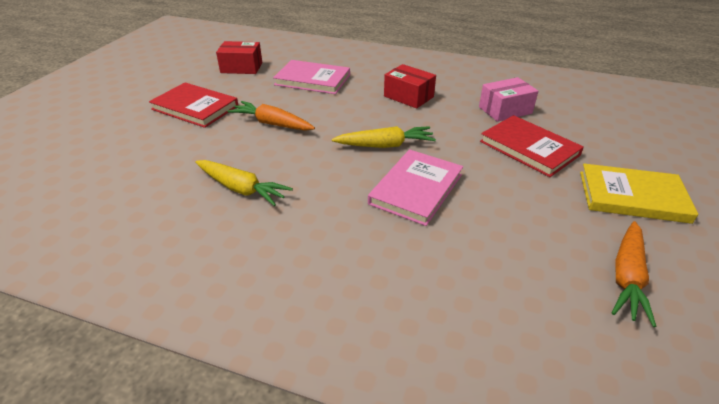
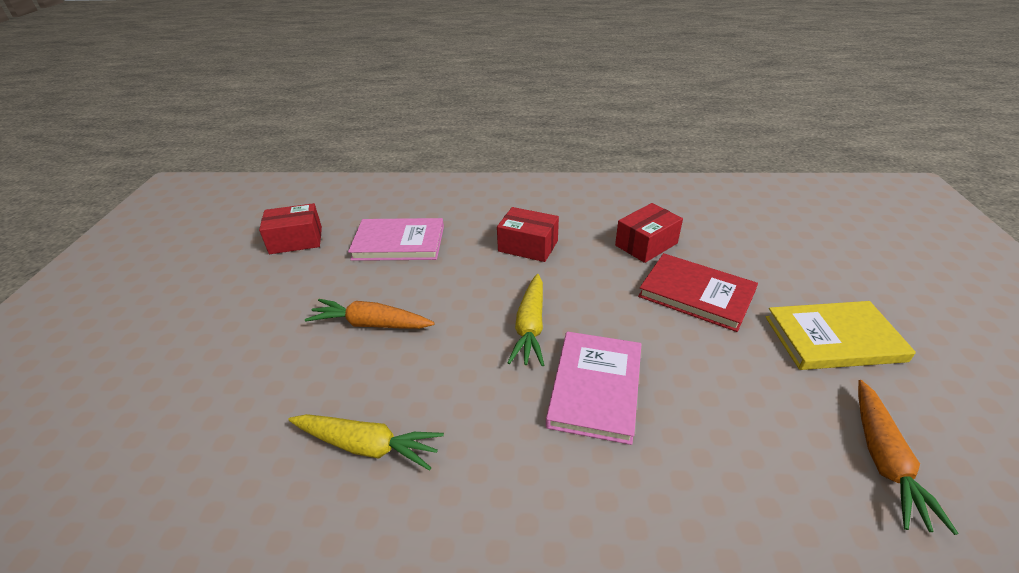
camera: 15 degrees left, 0 degrees up
red book [149,82,238,128] -> none
yellow carrot [332,126,436,148] -> yellow carrot turned 120 degrees clockwise [507,274,544,366]
pink box [479,77,538,122] -> red box [615,203,683,263]

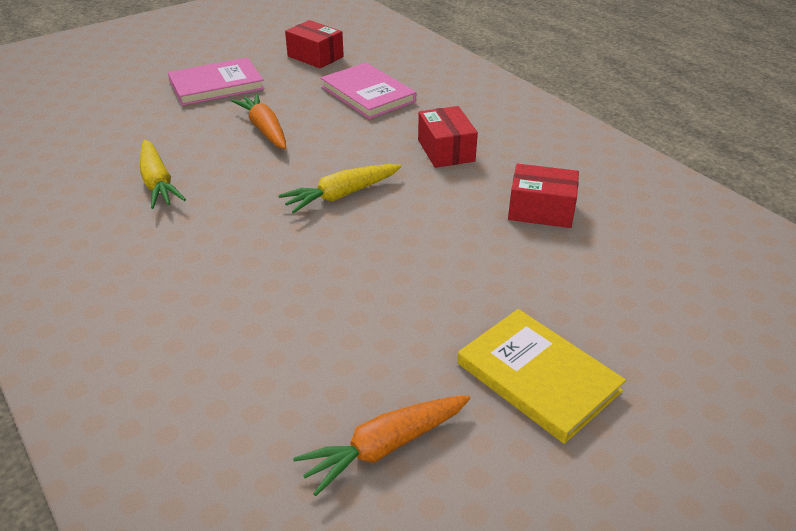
camera: 50 degrees right, 0 degrees up
pink book [546,332,641,445] -> pink book moved to [168,58,265,106]
red book [638,253,758,332] -> none

